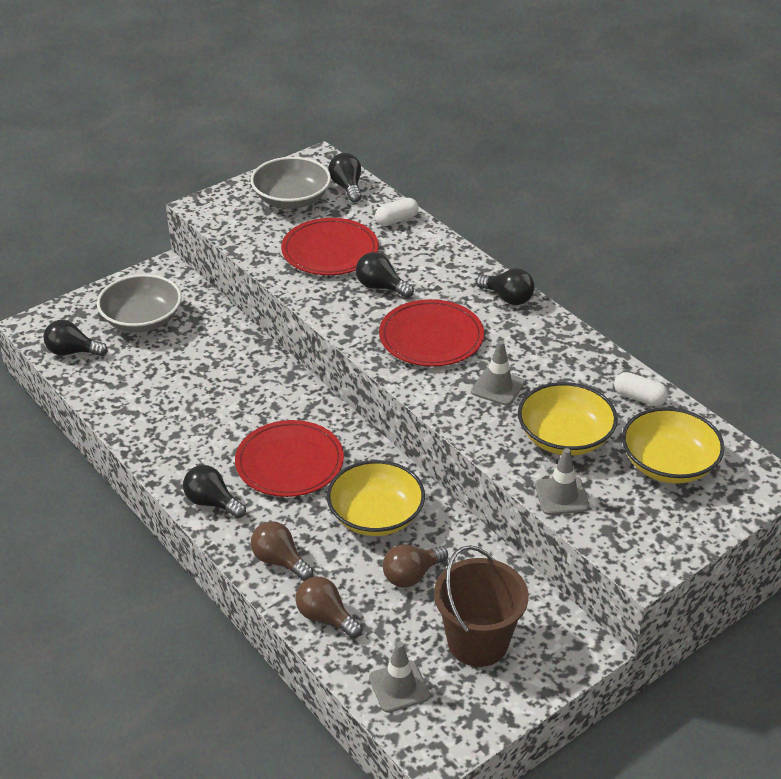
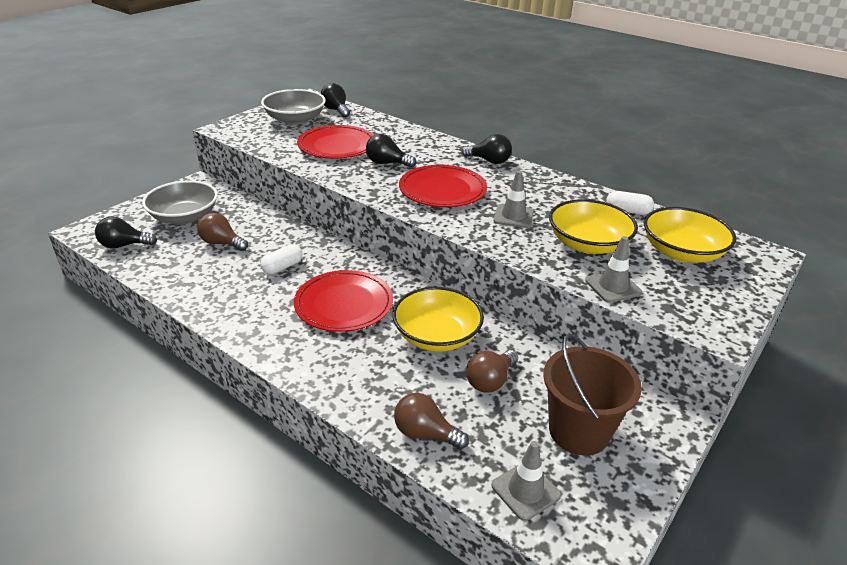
camera: 15 degrees left, 5 degrees down
black light bulb [183,465,246,518] -> none
brown light bulb [251,521,313,581] -> brown light bulb moved to [197,213,248,251]
white capsule [375,198,419,226] -> white capsule moved to [260,244,303,274]

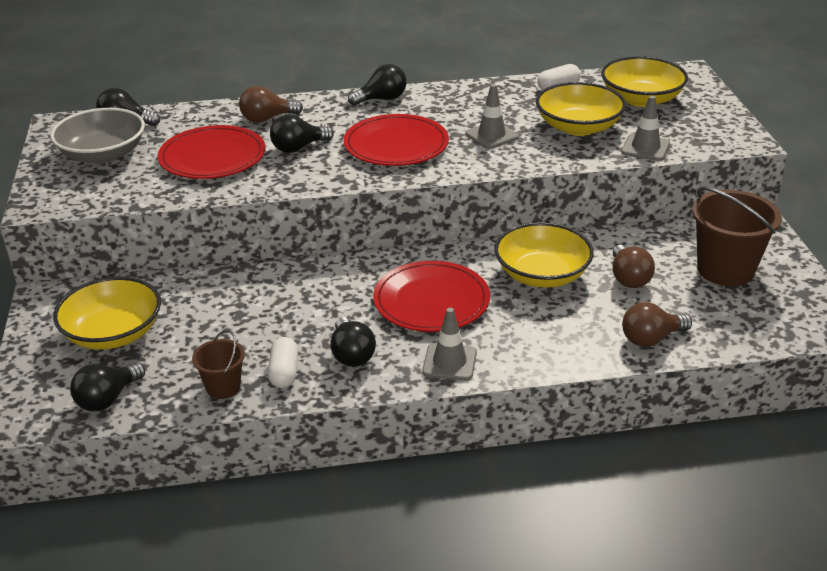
camera: 45 degrees left, 0 degrees up
grey bowl [142,180,218,225] -> yellow bowl [53,277,161,350]
brown light bulb [197,213,248,251] -> brown light bulb moved to [239,86,303,123]
white capsule [260,244,303,274] -> white capsule moved to [268,337,298,388]
grey traffic cone [492,441,561,521] -> grey traffic cone moved to [422,308,477,381]
none -> brown bucket [192,330,245,399]
none -> black light bulb [331,317,376,367]

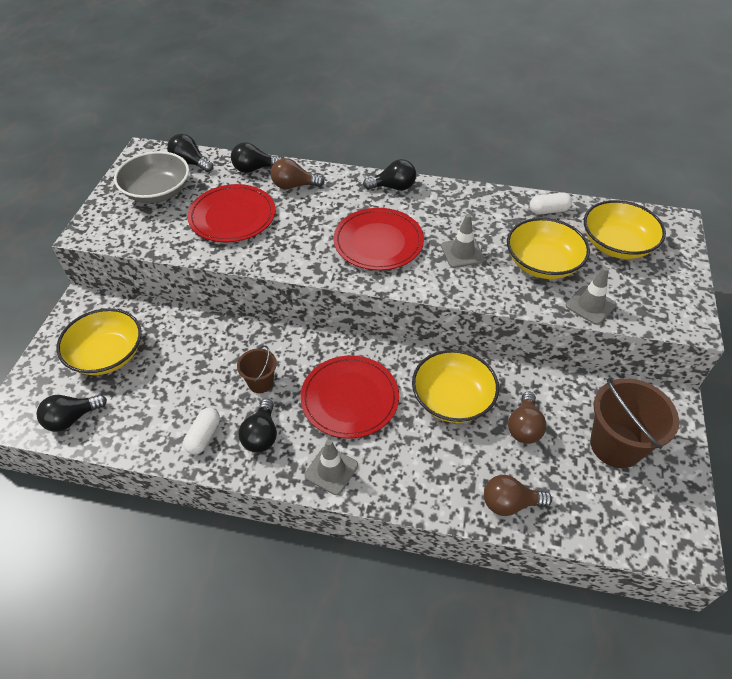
camera: 20 degrees right, 15 degrees up
brown bucket [192,330,245,399] -> brown bucket moved to [237,345,277,393]
black light bulb [270,114,334,153] -> black light bulb moved to [231,142,282,173]

